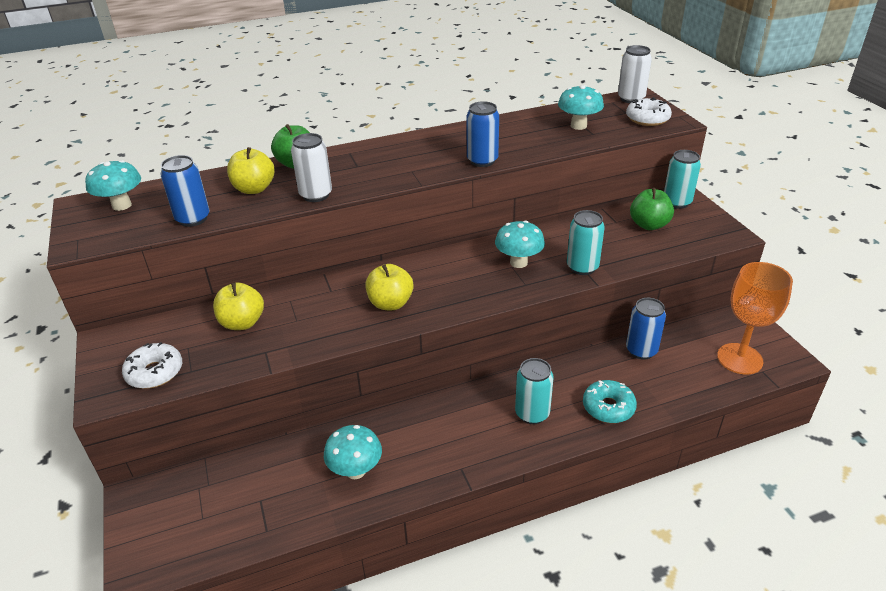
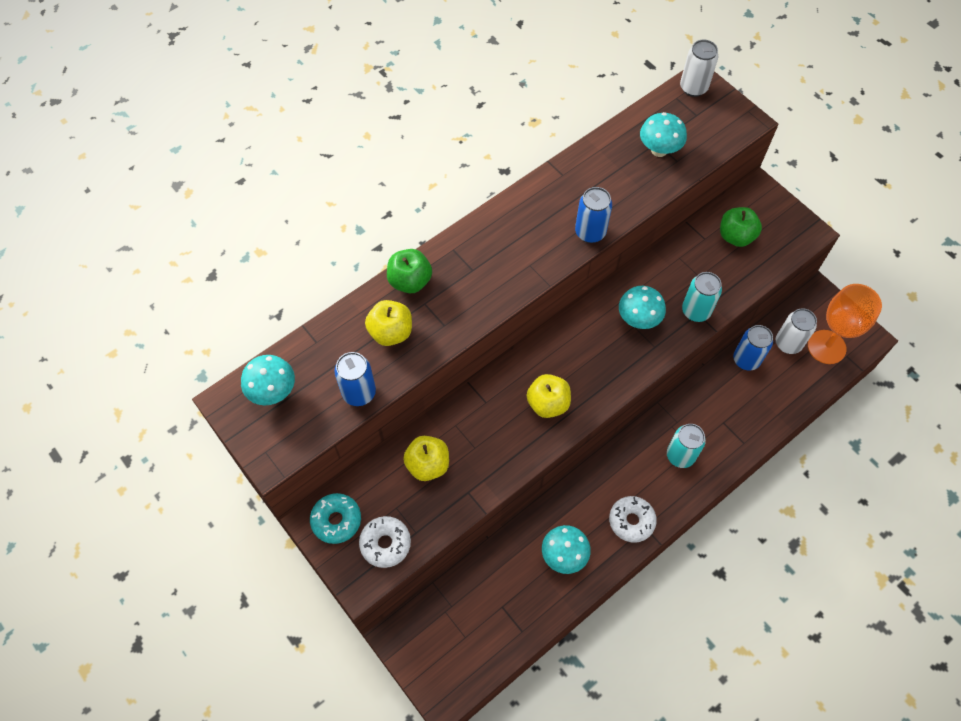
camera: 20 degrees left, 25 degrees up
white can [291,133,332,202] -> white can moved to [776,308,817,354]
turquoise donut [583,380,637,423] -> turquoise donut moved to [310,493,361,544]
white donut [626,97,672,126] -> white donut moved to [609,496,657,543]
turquoise can [664,150,701,209] -> none

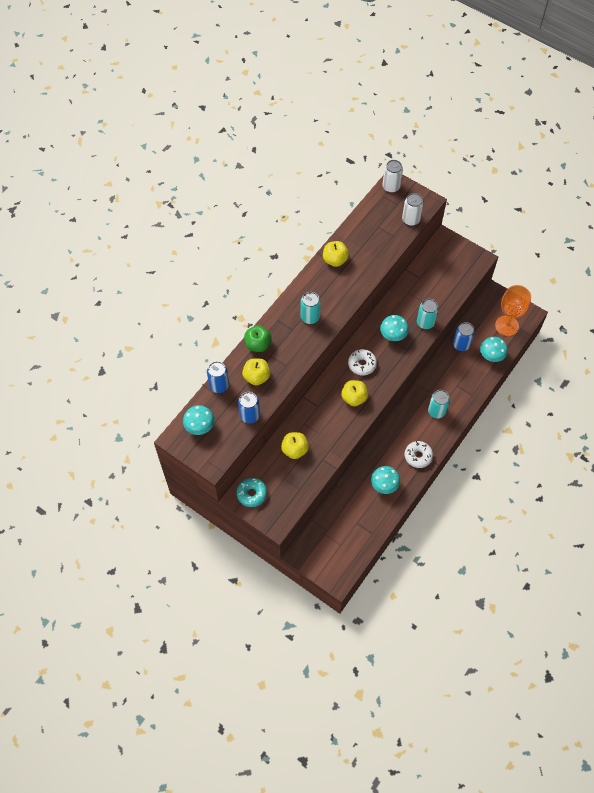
camera: 15 degrees left, 0 degrees up
white donut [359,516,411,568] -> white donut moved to [348,349,377,376]
blue can [575,187,612,243] -> blue can moved to [207,361,229,393]
turquoise mushroom [640,112,687,157] -> turquoise mushroom moved to [480,337,508,362]
green apple [720,207,762,247] -> none
white can [776,308,817,354] -> white can moved to [402,193,424,226]
none -> turquoise can [301,292,321,324]
none -> yellow apple [323,241,349,267]

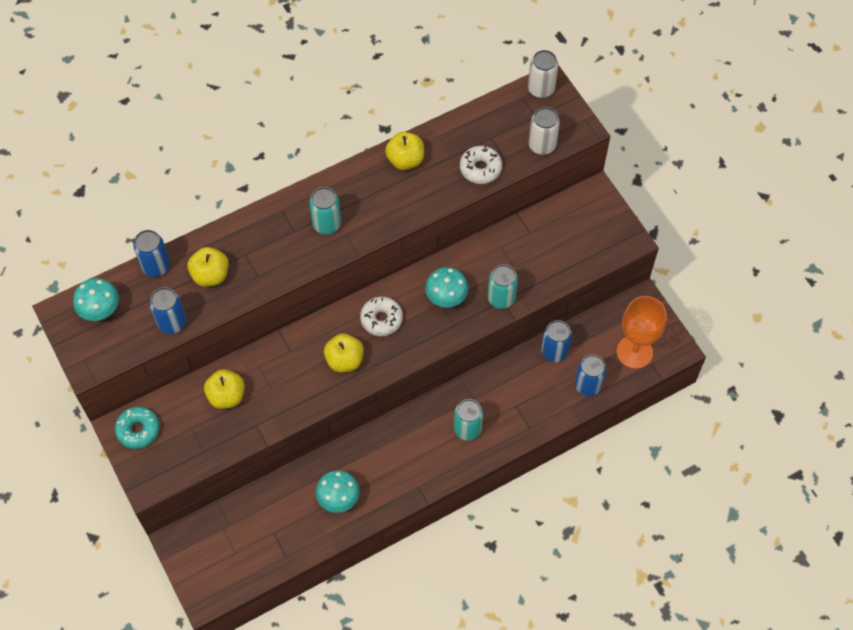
camera: 25 degrees right, 0 degrees up
green apple [244,325,272,352] -> none
white donut [405,441,433,468] -> white donut moved to [460,146,502,184]
turquoise mushroom [480,337,508,362] -> blue can [575,355,606,396]

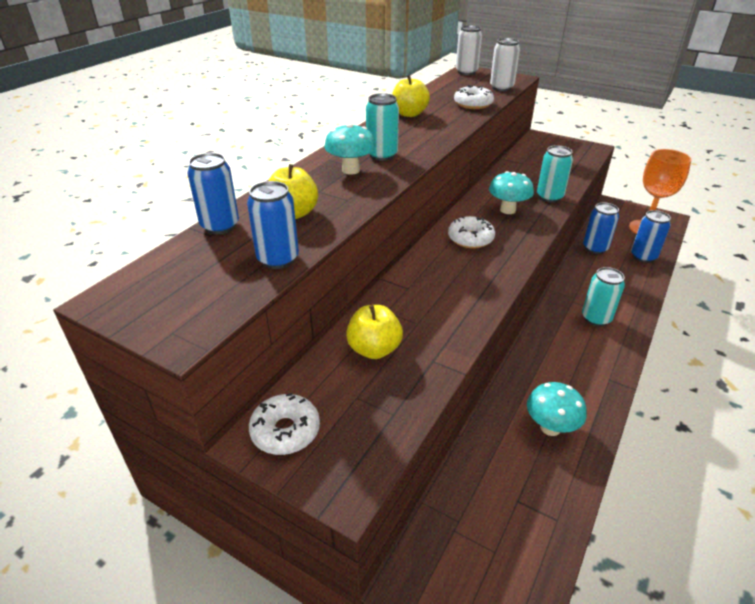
camera: 30 degrees left, 25 degrees down
turquoise mushroom [73,278,119,321] -> turquoise mushroom moved to [324,123,376,175]
turquoise donut [115,407,160,449] -> white donut [249,393,320,455]
yellow apple [324,333,364,372] -> none

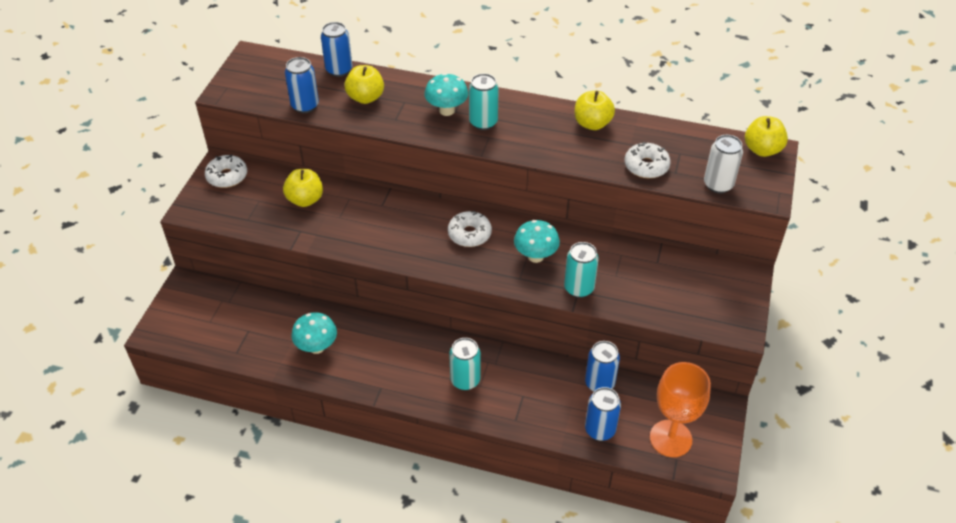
camera: 75 degrees right, 10 degrees up
white can [456,25,482,75] -> yellow apple [745,116,788,157]

